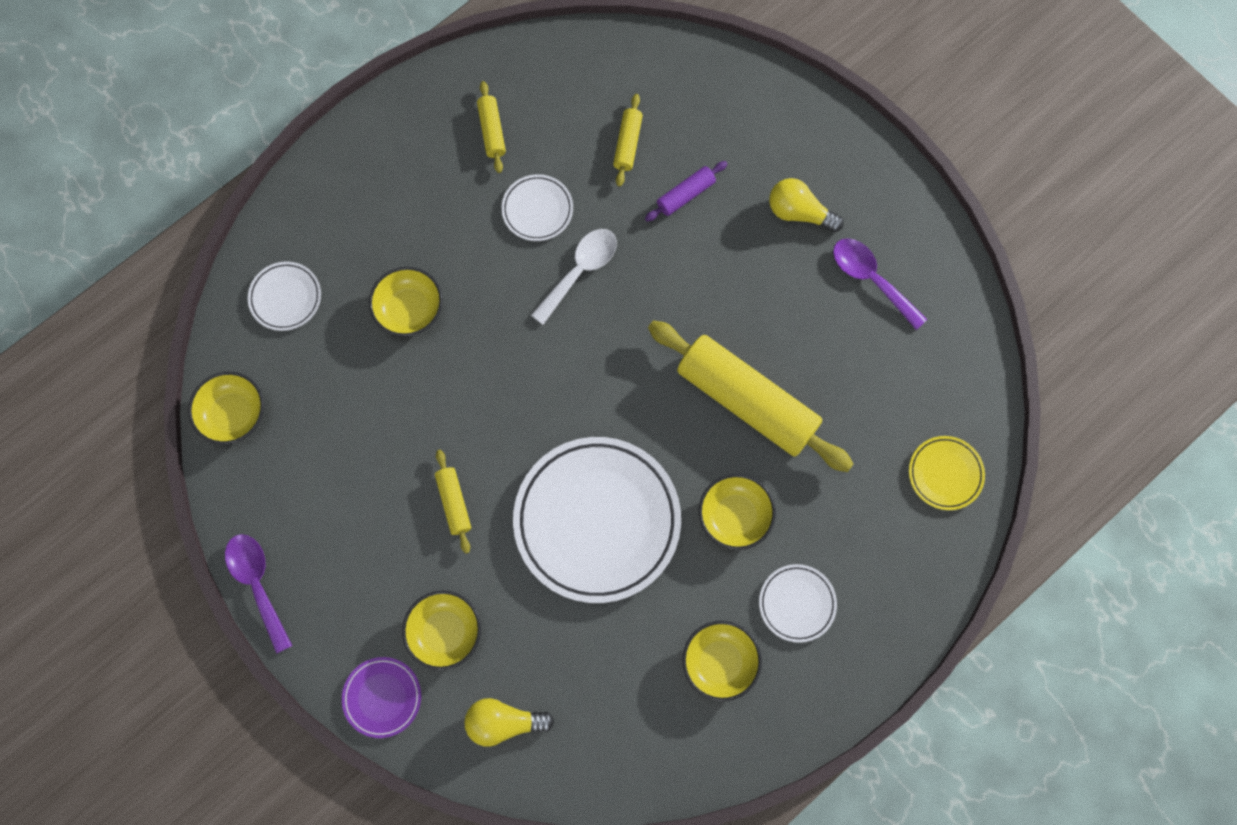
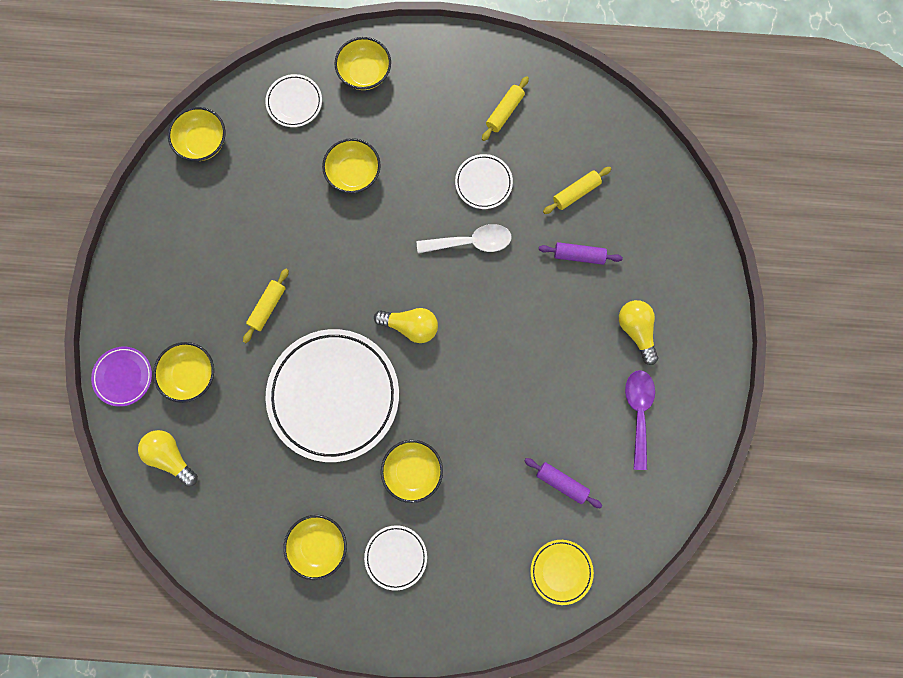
camera: 45 degrees right, 5 degrees up
purple spoon [225,534,292,654] -> none
yellow rolling pin [648,320,853,472] -> none
none -> yellow bowl [335,37,391,90]
none -> yellow light bulb [374,308,438,343]
none -> purple rolling pin [525,458,602,508]

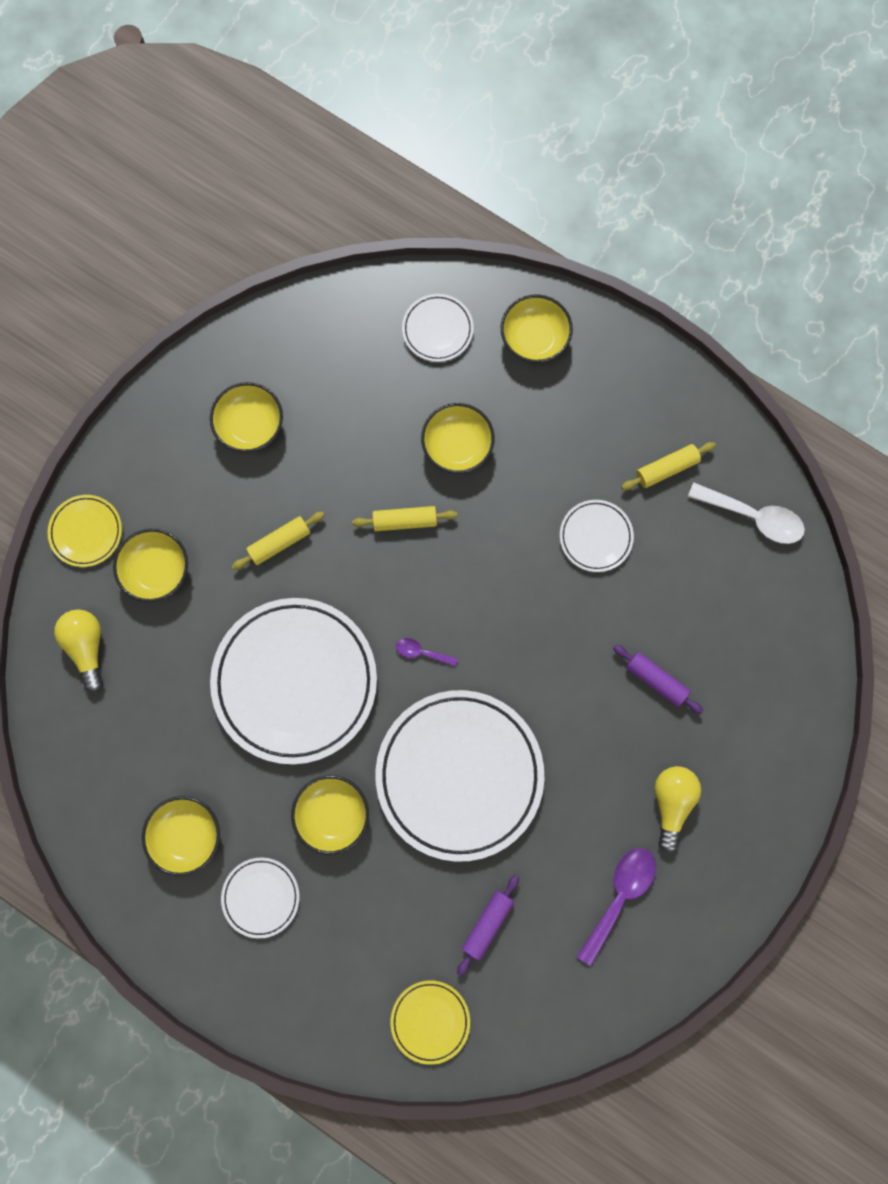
camera: 30 degrees right, 0 degrees up
purple plate [91,347,152,407] -> yellow plate [48,495,122,567]
yellow bowl [168,107,226,161] -> yellow bowl moved to [210,382,283,453]
yellow light bulb [374,308,438,343] -> purple spoon [396,638,458,667]
white spoon [417,224,512,253] -> white spoon moved to [688,482,805,544]
purple rolling pin [525,458,602,508] -> purple rolling pin turned 60 degrees clockwise [457,875,519,976]
yellow rolling pin [543,167,611,214] -> yellow rolling pin moved to [352,506,457,531]
none -> white plate [375,690,544,862]

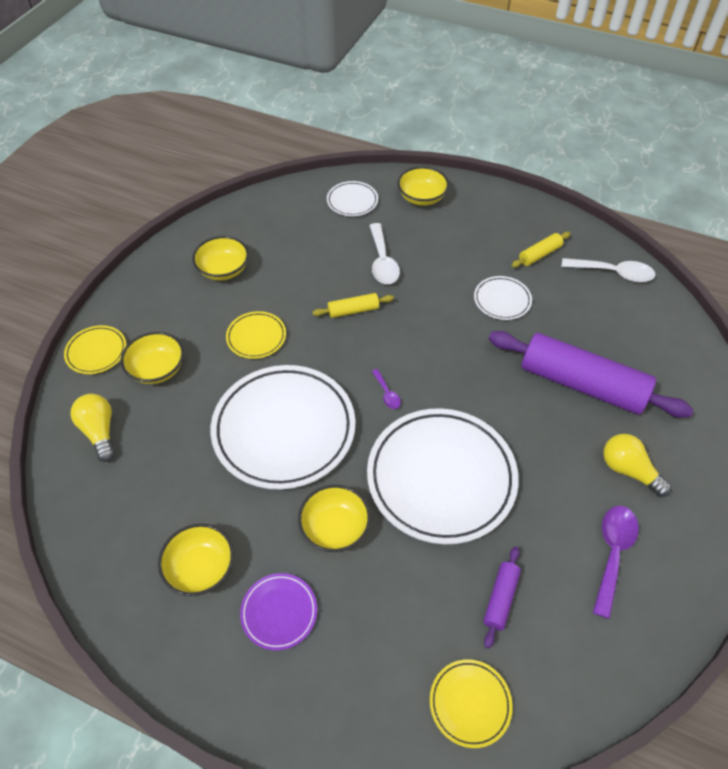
camera: 10 degrees left, 25 degrees down
white plate [221,857,300,939] -> purple plate [240,573,317,651]
yellow rolling pin [232,512,325,570] -> yellow plate [226,311,286,359]
purple spoon [396,638,458,667] -> purple spoon turned 120 degrees counterclockwise [372,369,401,409]
yellow bowl [421,403,494,474] -> white spoon [369,223,400,284]
purple rolling pin [613,645,704,714] -> purple rolling pin [489,331,693,418], size x2.29
yellow light bulb [655,766,701,853] -> yellow light bulb turned 45 degrees counterclockwise [603,434,672,497]

